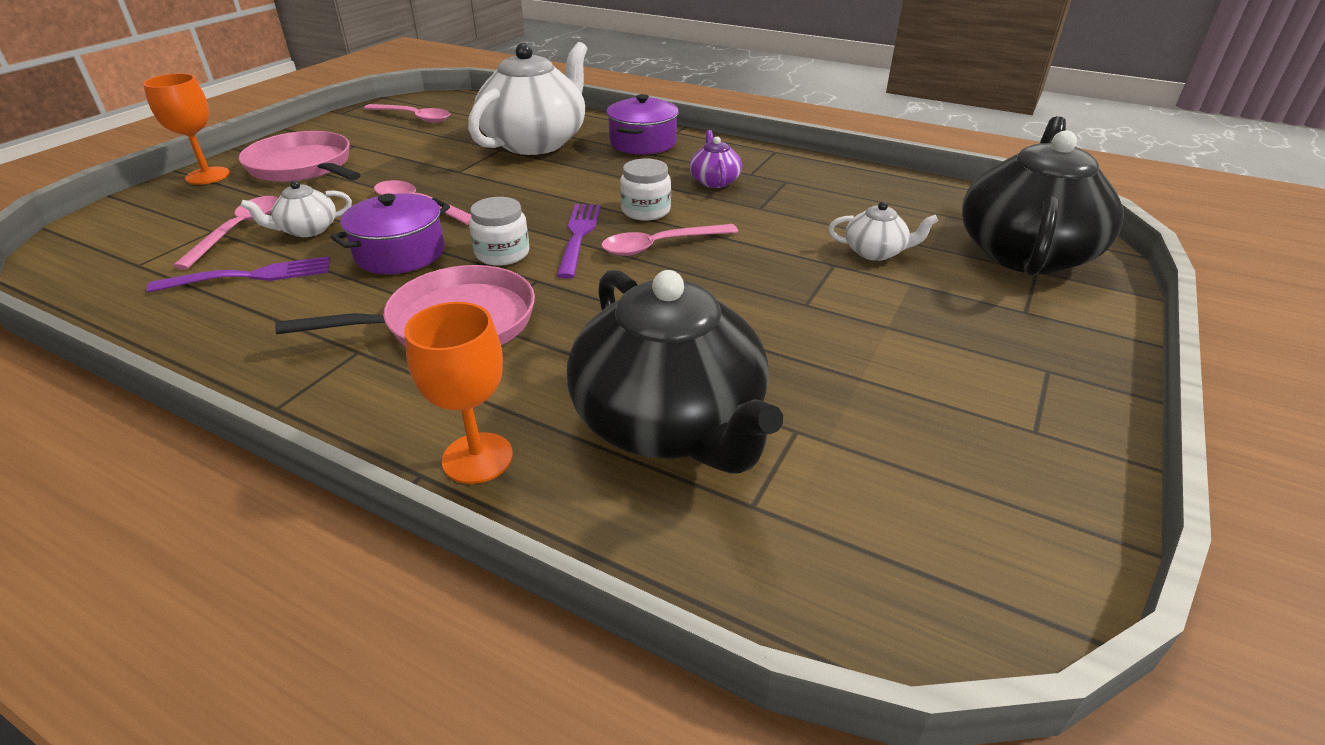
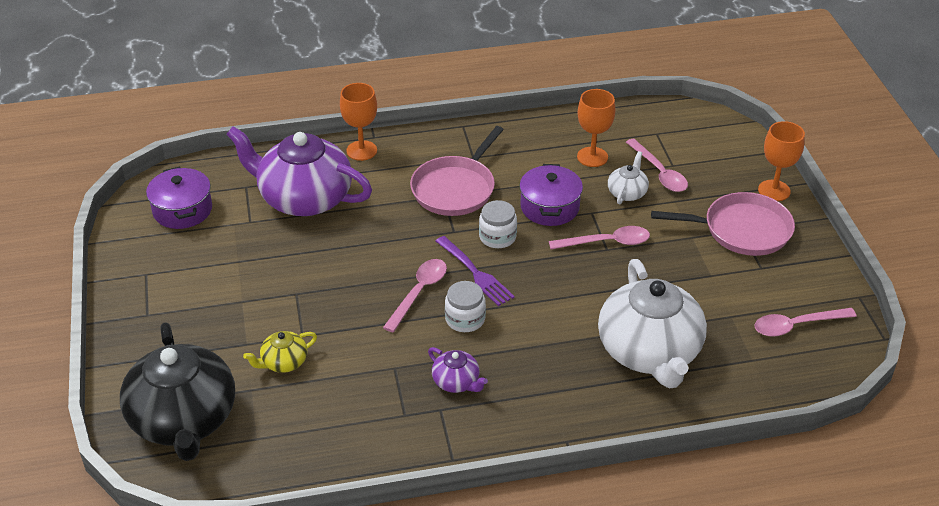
camera: 140 degrees right, 5 degrees up
purple fork [147,256,330,292] -> orange goblet [577,89,615,167]
black teapot [567,270,783,474] -> purple teapot [226,126,372,216]
purple pot [606,94,679,155] -> purple pot moved to [146,166,212,229]
white teapot [828,201,938,261] -> yellow teapot [243,331,317,373]

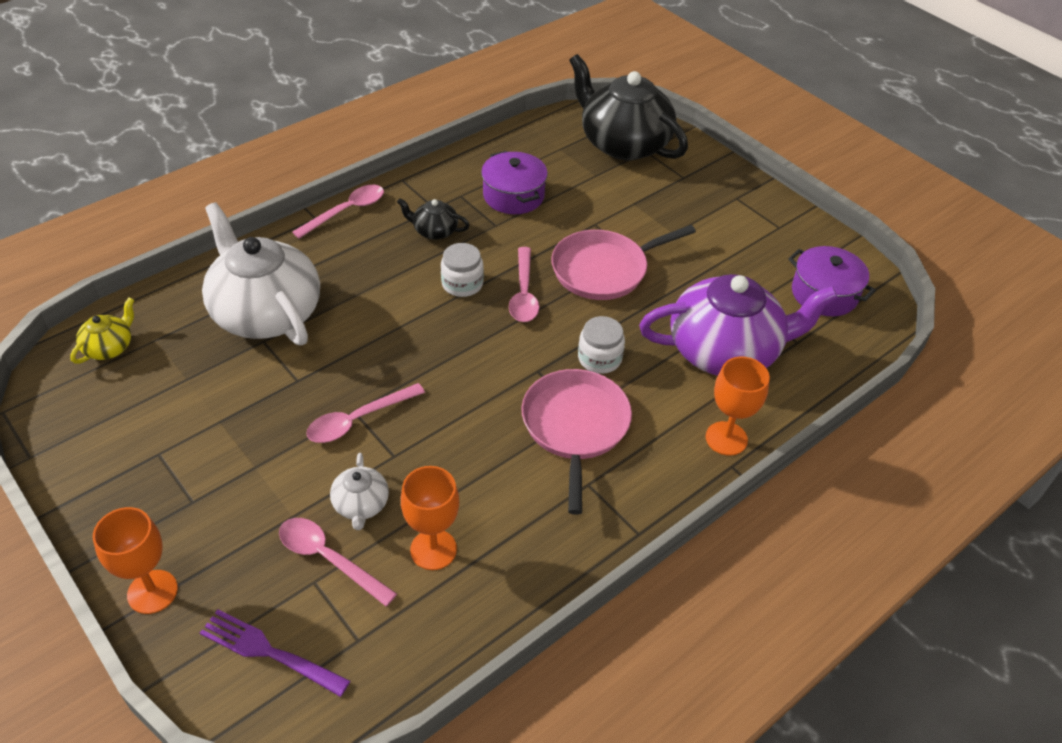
camera: 150 degrees right, 5 degrees up
yellow teapot [243,331,317,373] -> yellow teapot moved to [70,297,134,364]
purple teapot [428,347,488,393] -> black teapot [397,198,470,240]
purple fork [436,236,515,306] -> purple fork moved to [200,609,350,697]
white jar [479,200,517,248] -> white jar moved to [578,316,625,374]
purple pot [519,164,583,226] -> purple pot moved to [481,151,548,214]
pink pan [651,192,795,256] -> pink pan moved to [551,225,696,300]
pink spoon [754,308,857,337] -> pink spoon moved to [292,185,384,238]

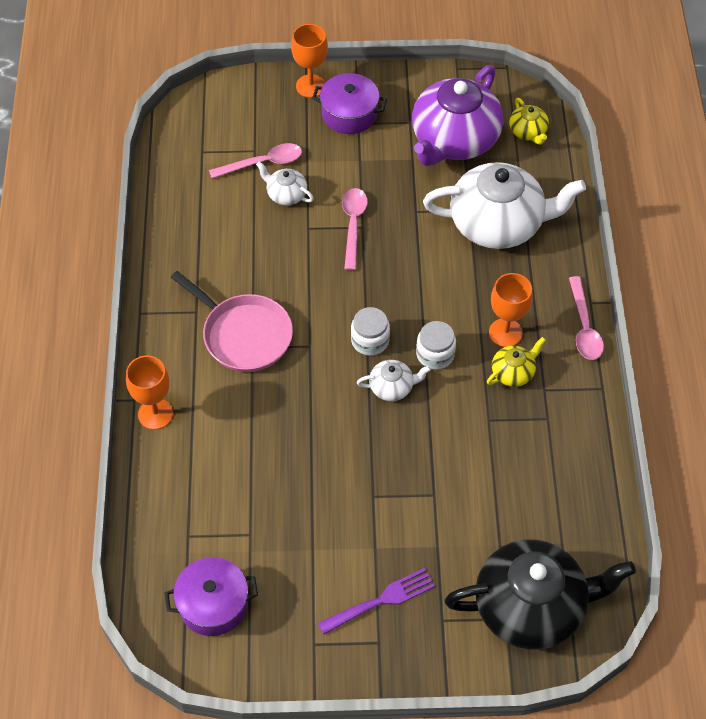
camera: 130 degrees right, 10 degrees up
purple fork [200,609,350,697] -> purple fork moved to [318,568,435,634]
black teapot [397,198,470,240] -> yellow teapot [487,337,546,387]
orange goblet [401,466,459,570] -> orange goblet moved to [489,273,533,347]
purple pot [481,151,548,214] -> purple pot moved to [312,73,387,134]
pink spoon [509,247,539,322] -> white teapot [357,360,431,401]
pink pan [551,225,696,300] -> none
white jar [578,316,625,374] -> white jar moved to [351,307,390,356]
purple teapot [639,274,838,376] -> purple teapot moved to [412,65,504,166]

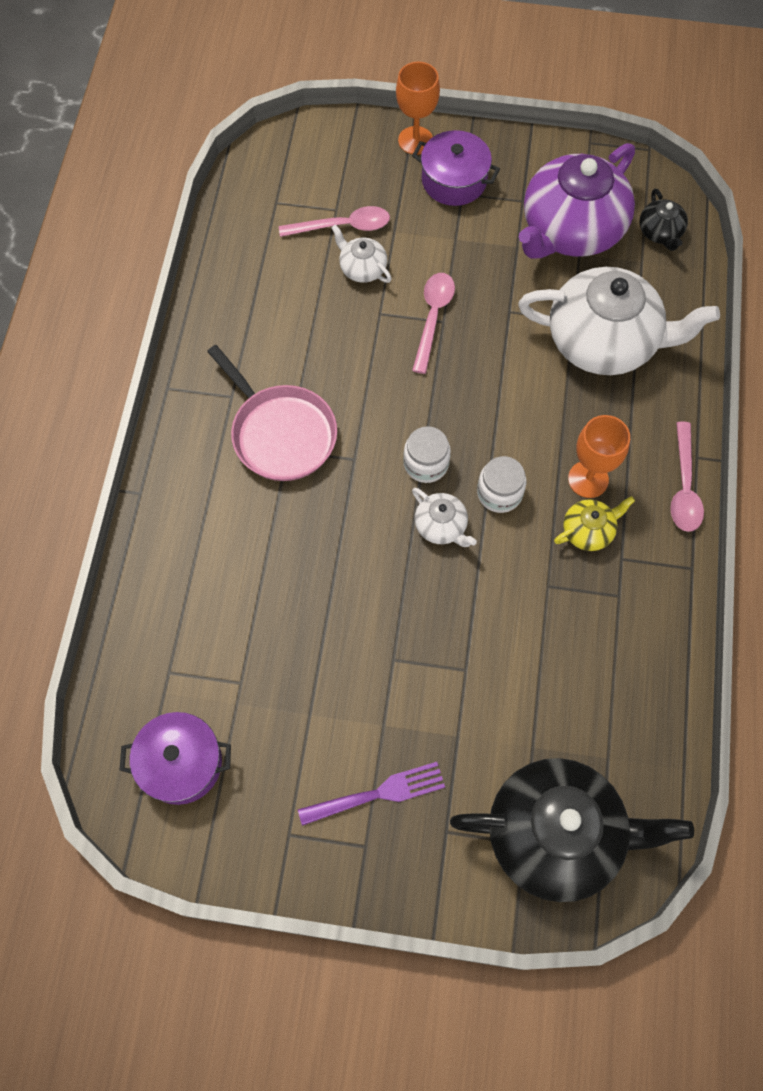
camera: 10 degrees right, 10 degrees up
orange goblet [126,356,173,430] -> none
white teapot [357,360,431,401] -> white teapot turned 45 degrees clockwise [412,488,477,547]
yellow teapot [509,98,549,145] -> black teapot [639,188,688,251]

